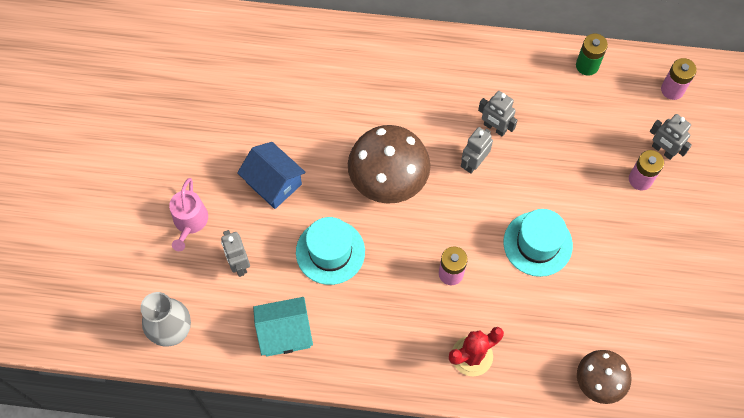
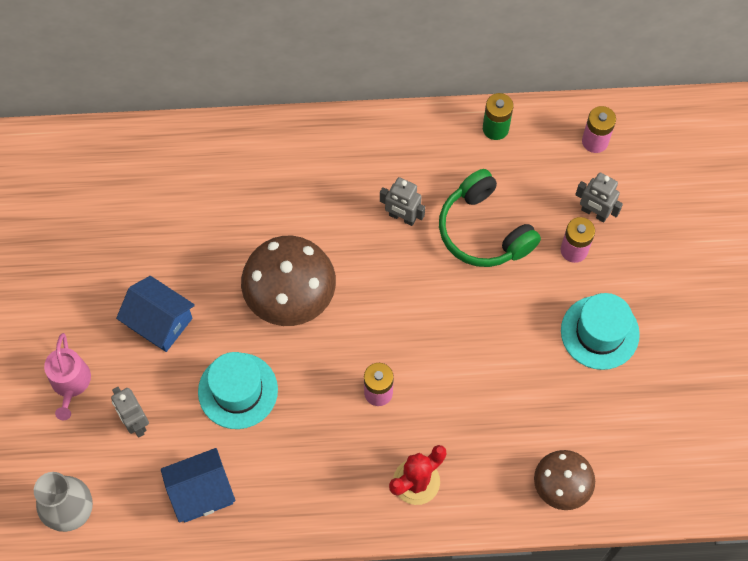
camera: 10 degrees left, 0 degrees up
turquoise house [253,297,313,357] -> blue house [161,448,236,523]
grey robot [461,127,493,174] -> none
turquoise hat [503,209,573,277] -> turquoise hat moved to [561,293,640,370]
none -> green headphones [439,169,541,267]

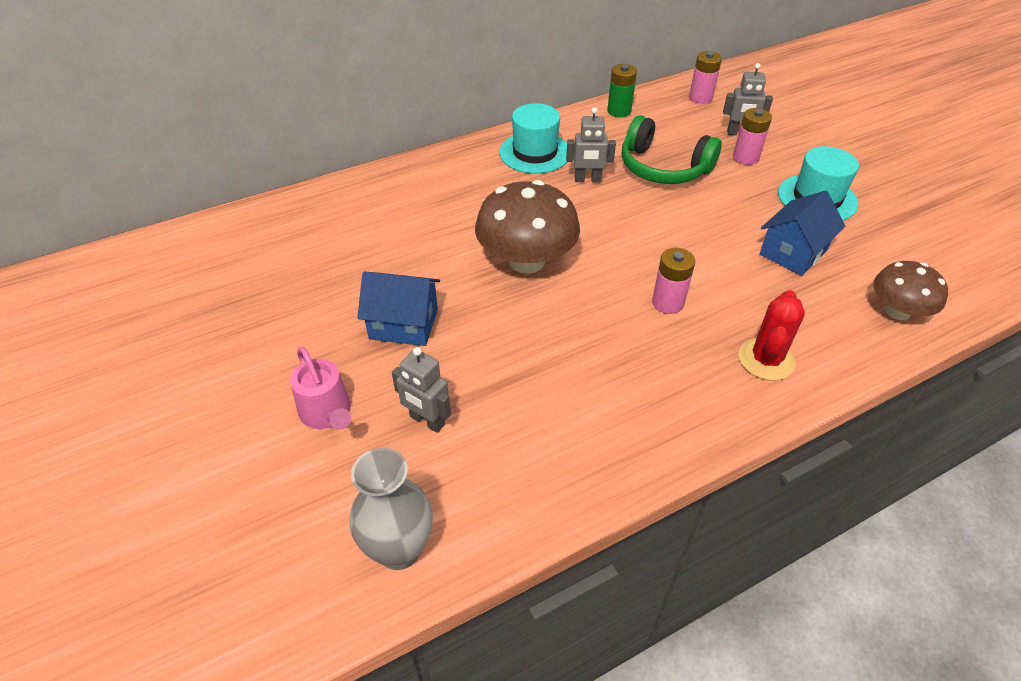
camera: 25 degrees left, 20 degrees down
blue house [161,448,236,523] -> blue house moved to [760,191,845,276]
turquoise hat [198,352,278,429] -> turquoise hat moved to [499,103,567,173]

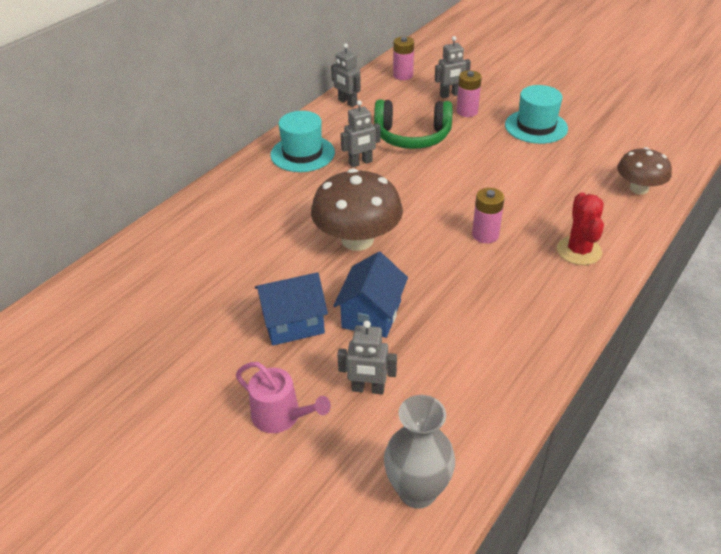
camera: 25 degrees left, 5 degrees down
green battery [607,64,637,117] -> grey robot [331,43,361,107]
blue house [760,191,845,276] -> blue house moved to [333,252,408,338]

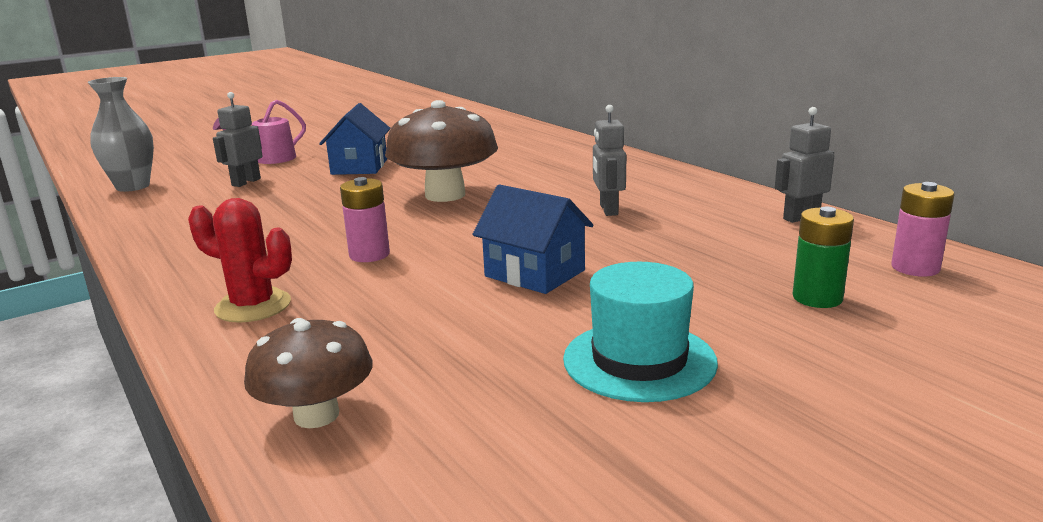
camera: 110 degrees right, 20 degrees down
turquoise hat [270,111,335,172] -> none
blue house [333,252,408,338] -> blue house moved to [472,184,593,294]
green headphones [374,99,453,149] -> none
grey robot [435,36,471,98] -> green battery [793,207,854,308]
pink battery [456,70,482,117] -> none

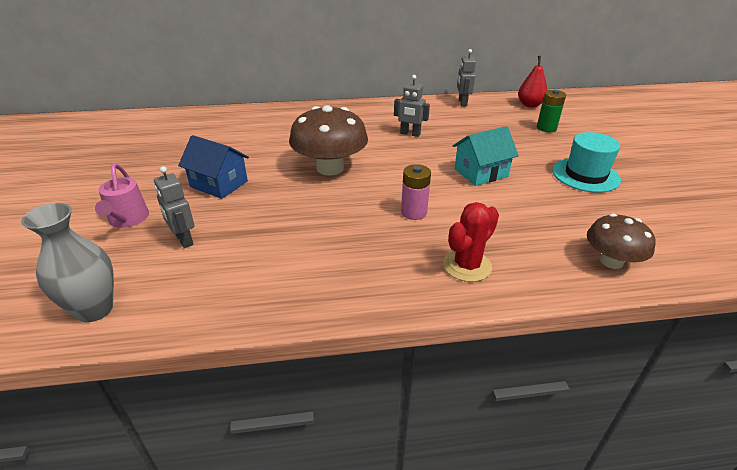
camera: 65 degrees left, 15 degrees up
blue house [472,184,593,294] -> turquoise house [453,126,519,186]
pink battery [891,182,954,277] -> red pear [518,56,548,108]

